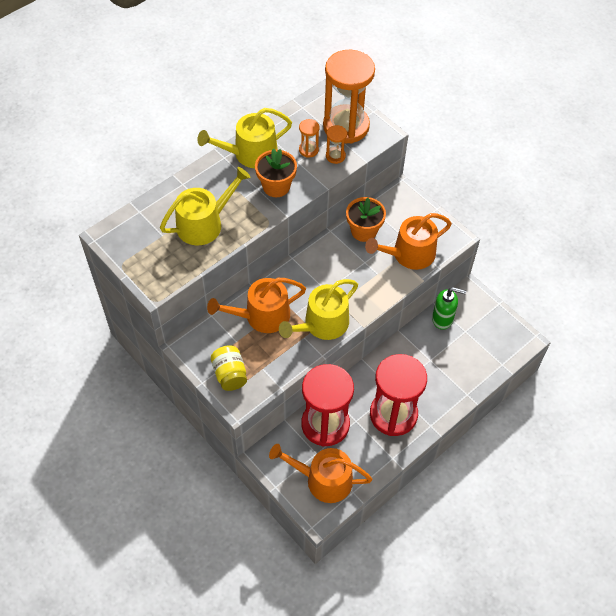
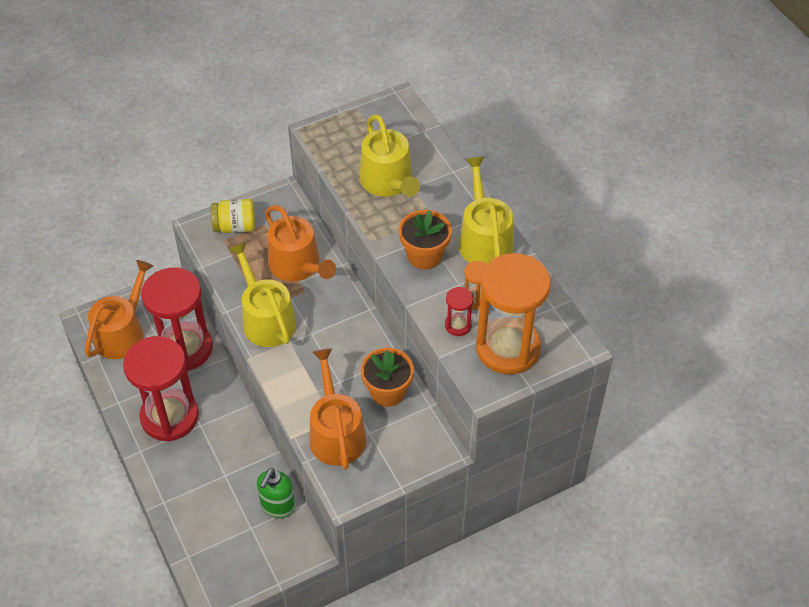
camera: 105 degrees right, 5 degrees down
orange watering can [207,278,306,333] -> orange watering can turned 150 degrees clockwise [265,205,336,282]
orange hourglass [326,125,347,164] -> red hourglass [445,287,474,336]

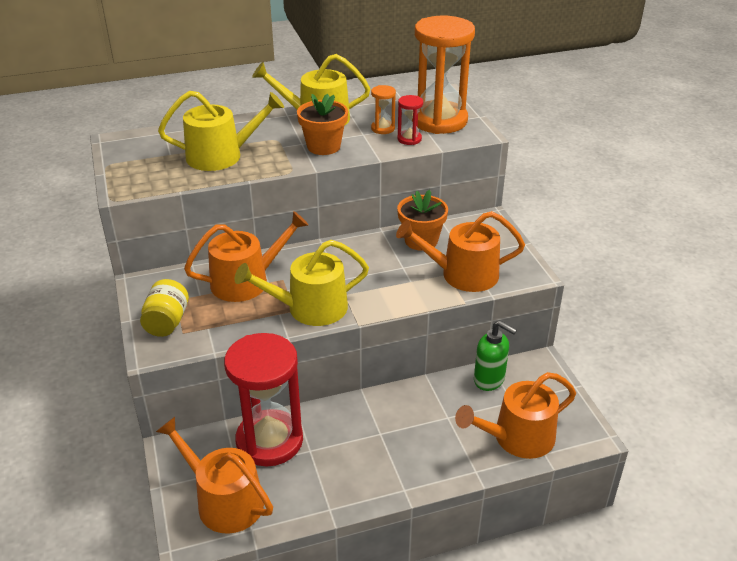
camera: 80 degrees left, 15 degrees down
red hourglass [123,336,199,441] -> none
none -> orange watering can [455,372,576,459]

